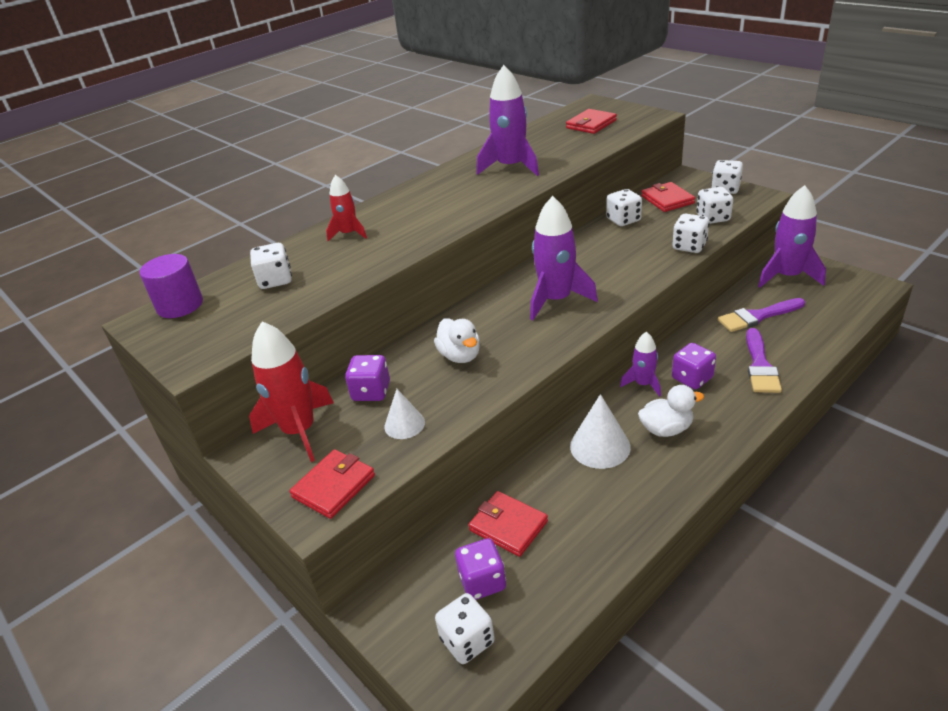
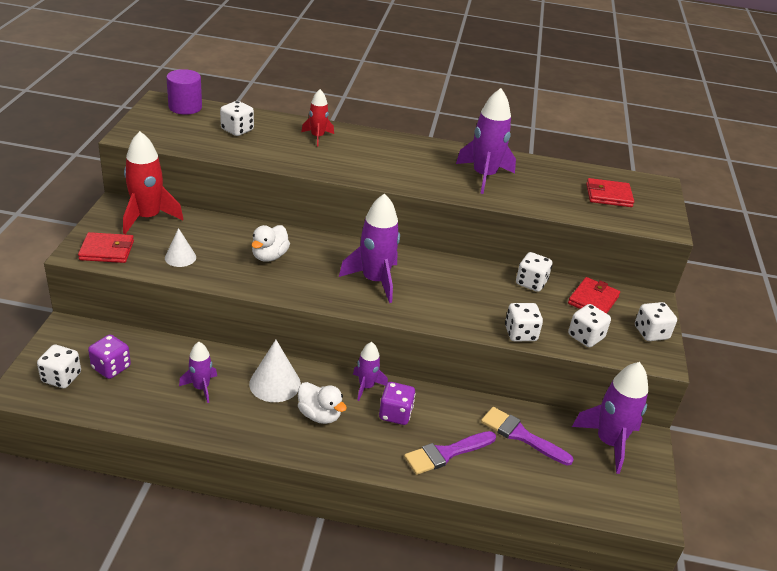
camera: 45 degrees right, 0 degrees up
purple dice [345,355,390,401] -> none
red wallet [468,491,548,557] -> none
none -> purple rocket [179,342,217,403]

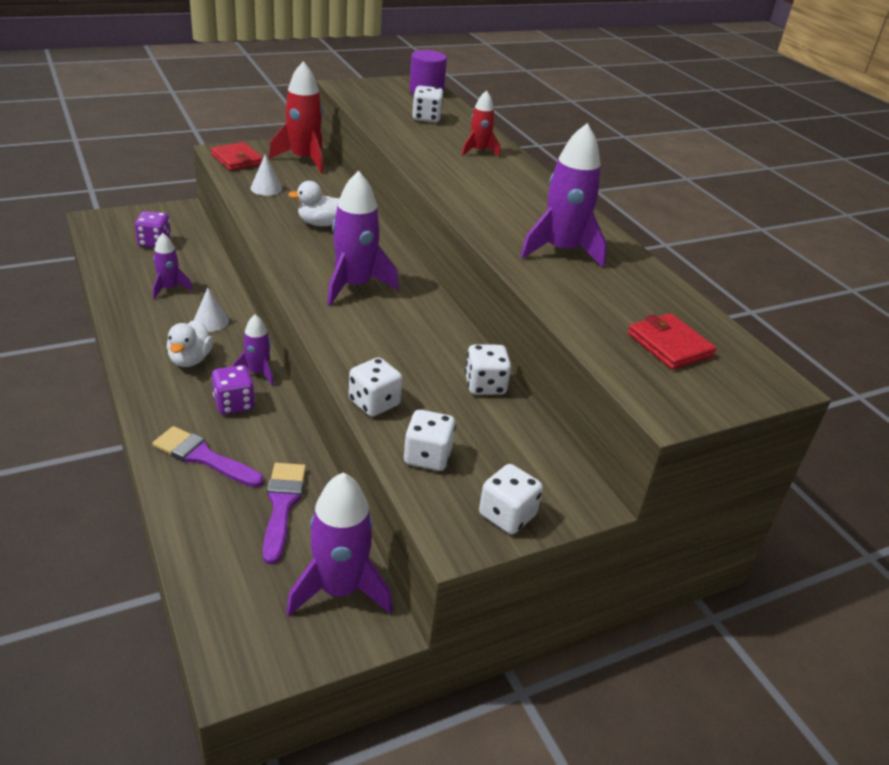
camera: 55 degrees right, 0 degrees up
white dice [37,345,81,388] -> none
white cone [249,340,301,402] -> white cone [194,288,229,332], size x0.63
red wallet [568,277,620,314] -> none

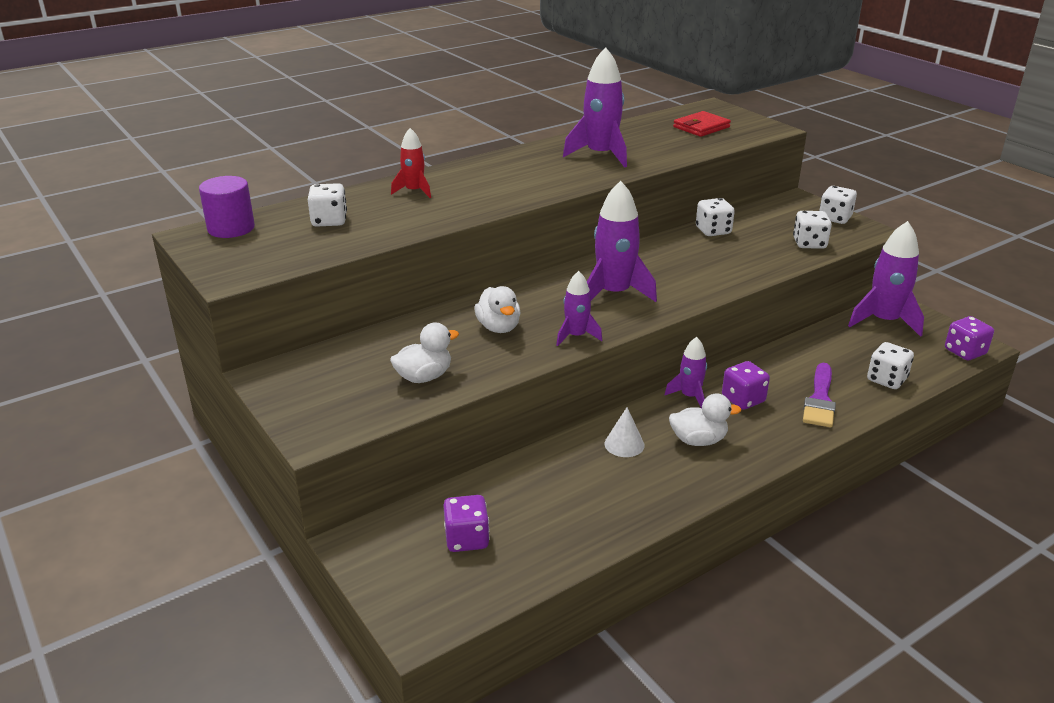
camera: 95 degrees left, 5 degrees down
purple rocket [153,233,193,299] -> purple rocket moved to [556,271,602,346]
red wallet [211,142,263,171] -> none
white cone [250,154,282,196] -> white duck [390,323,459,383]
purple brush [263,463,306,564] -> none
red rocket [269,61,324,173] -> none
white dice [349,357,403,417] -> white dice moved to [867,342,914,389]
none -> purple dice [945,316,994,360]

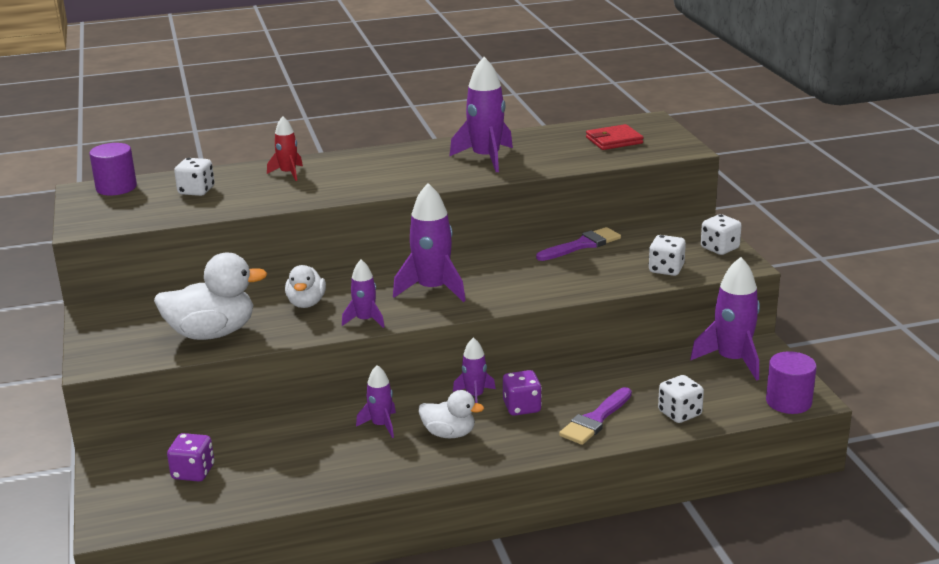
camera: 20 degrees right, 5 degrees down
white duck [390,323,459,383] -> white duck [154,253,268,340], size x1.70
white cone [604,407,645,457] -> purple rocket [356,365,396,438]
white dice [696,198,735,236] -> purple brush [536,227,621,261]
purple dice [945,316,994,360] -> purple cylinder [766,351,817,414]

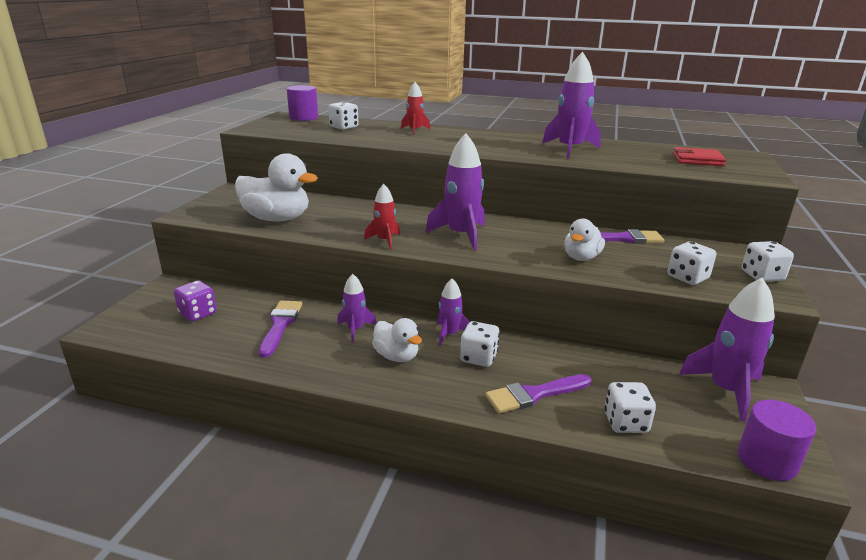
camera: 30 degrees right, 0 degrees up
white duck [285,265,326,308] -> white duck moved to [564,218,605,261]
purple rocket [342,260,385,328] -> red rocket [364,184,400,250]
purple dice [503,370,542,416] -> white dice [460,321,500,367]
none -> purple brush [259,301,302,358]

